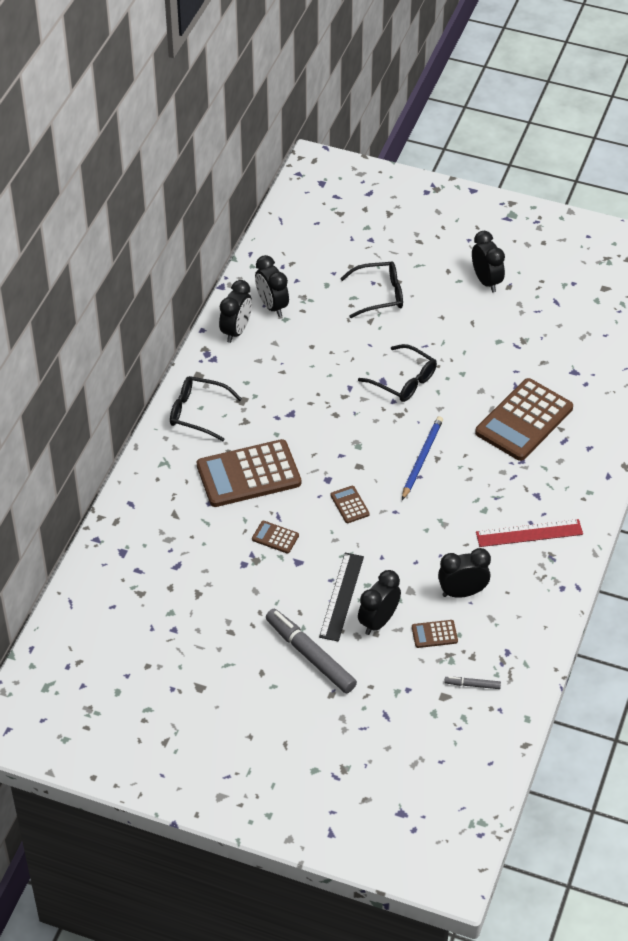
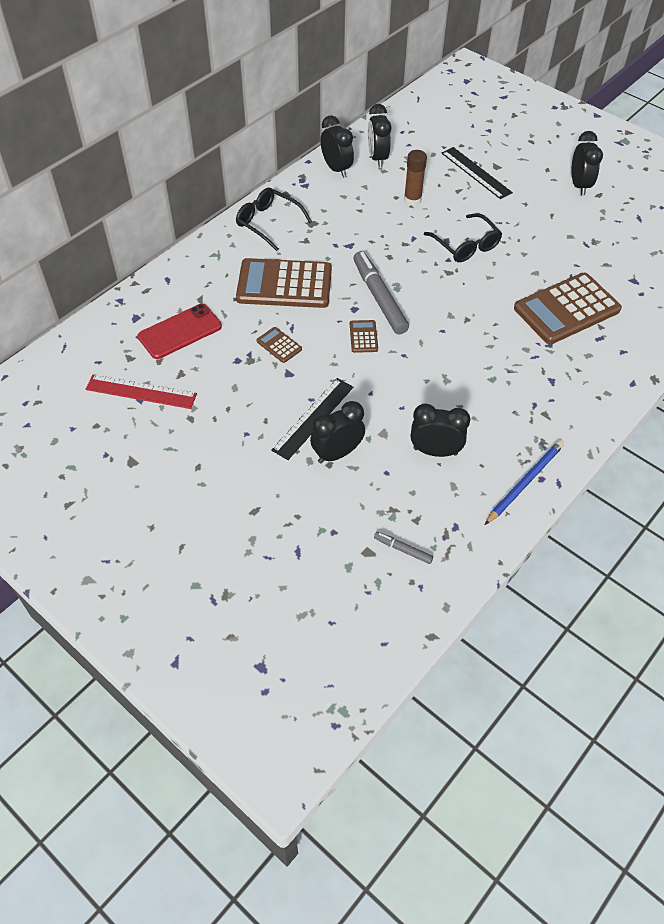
camera: 20 degrees right, 5 degrees up
black clock [219,280,252,343] -> black clock turned 75 degrees counterclockwise [320,115,354,178]
grey marker [266,609,357,694] -> grey marker moved to [353,251,409,334]
black glasses [340,261,403,318] -> black ruler [441,147,513,199]
blue pencil [402,416,443,500] -> blue pencil moved to [485,440,564,525]
brown calculator [412,620,458,648] -> none
red ruler [476,519,583,547] -> red ruler moved to [86,374,197,409]
none -> red phone [138,304,222,359]
none -> brown glue stick [404,150,427,206]

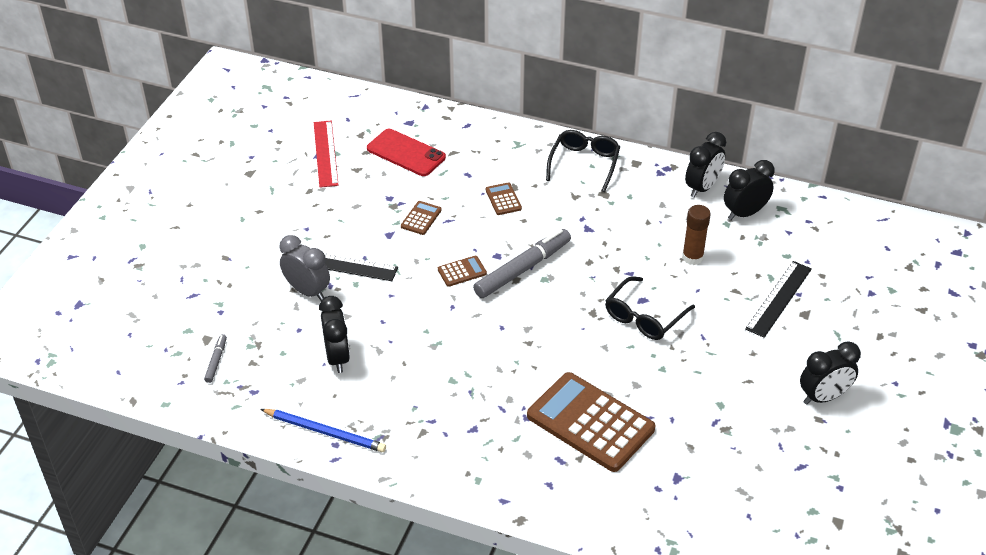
camera: 70 degrees right, 10 degrees down
brown calculator [236,258,332,308] -> brown calculator [486,182,522,215], size x0.43
black clock [310,401,365,463] -> grey clock [279,235,330,301]

